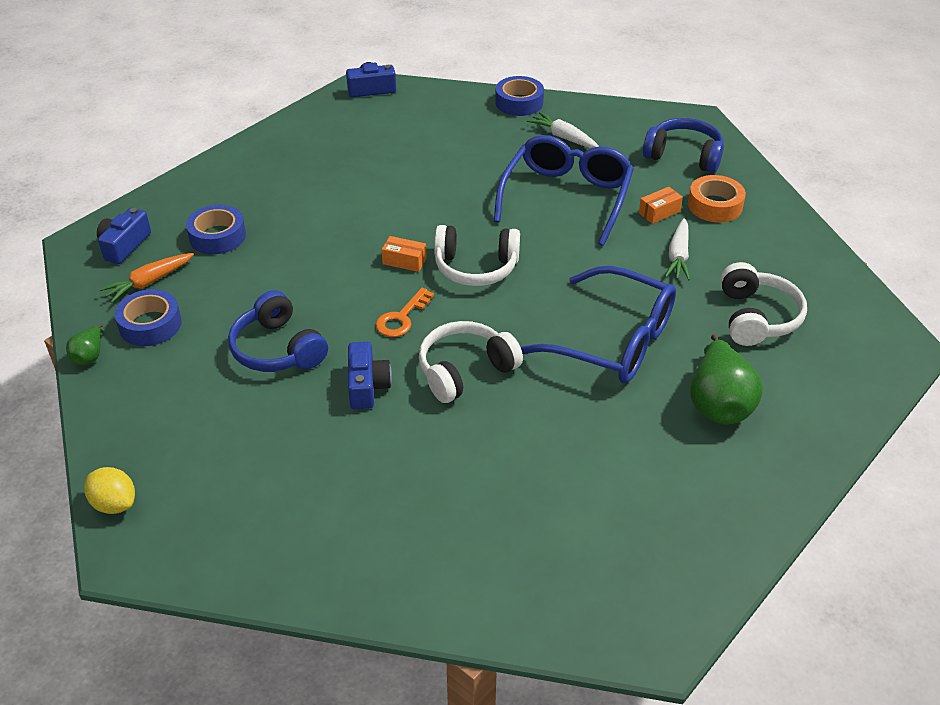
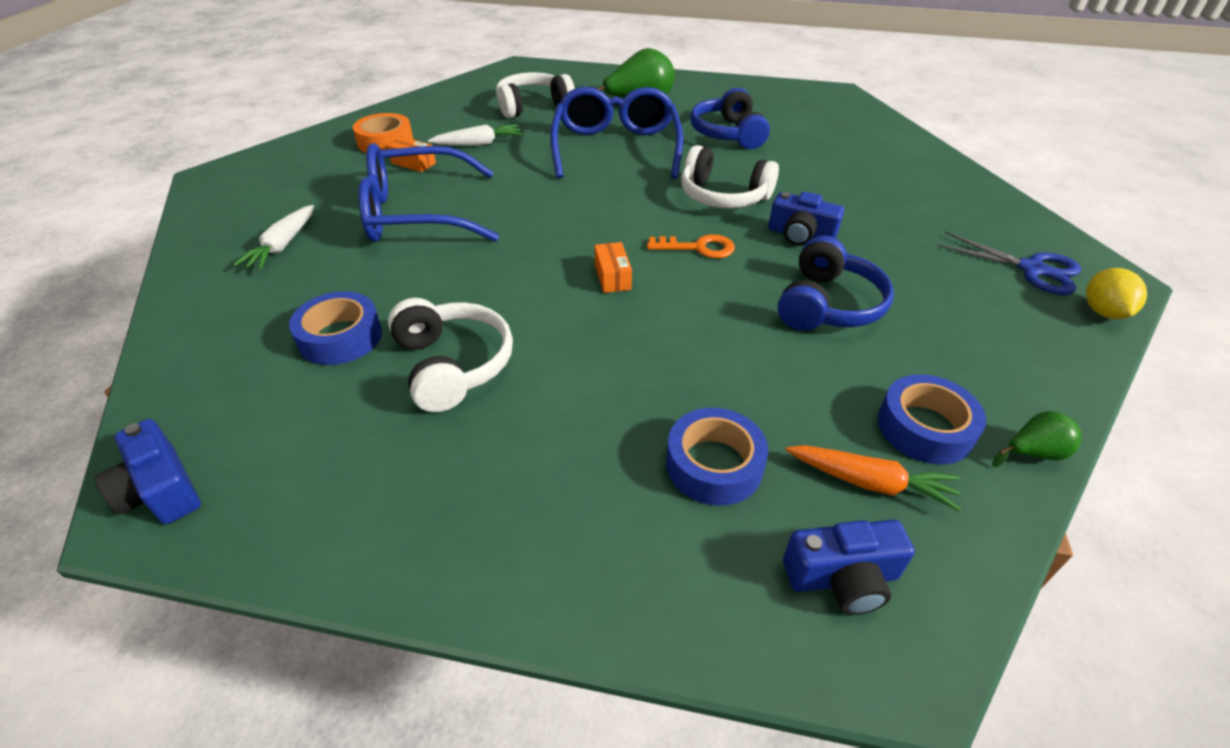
camera: 120 degrees left, 0 degrees up
blue camera [348,342,392,409] -> blue camera turned 120 degrees counterclockwise [768,192,844,246]
white headphones [434,225,520,286] -> white headphones moved to [388,298,513,412]
blue tape [495,76,544,116] -> blue tape moved to [289,291,382,365]
blue headphones [643,118,724,173] -> blue headphones moved to [690,88,770,149]
none -> blue scissors [937,231,1081,295]

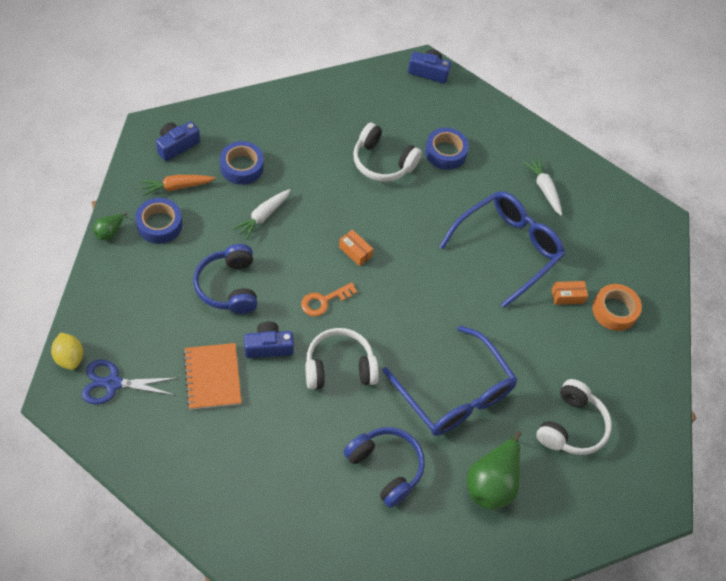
camera: 140 degrees right, 15 degrees up
white carrot [428,124,523,146] -> white carrot moved to [233,189,291,240]
none -> orange notebook [183,343,242,410]

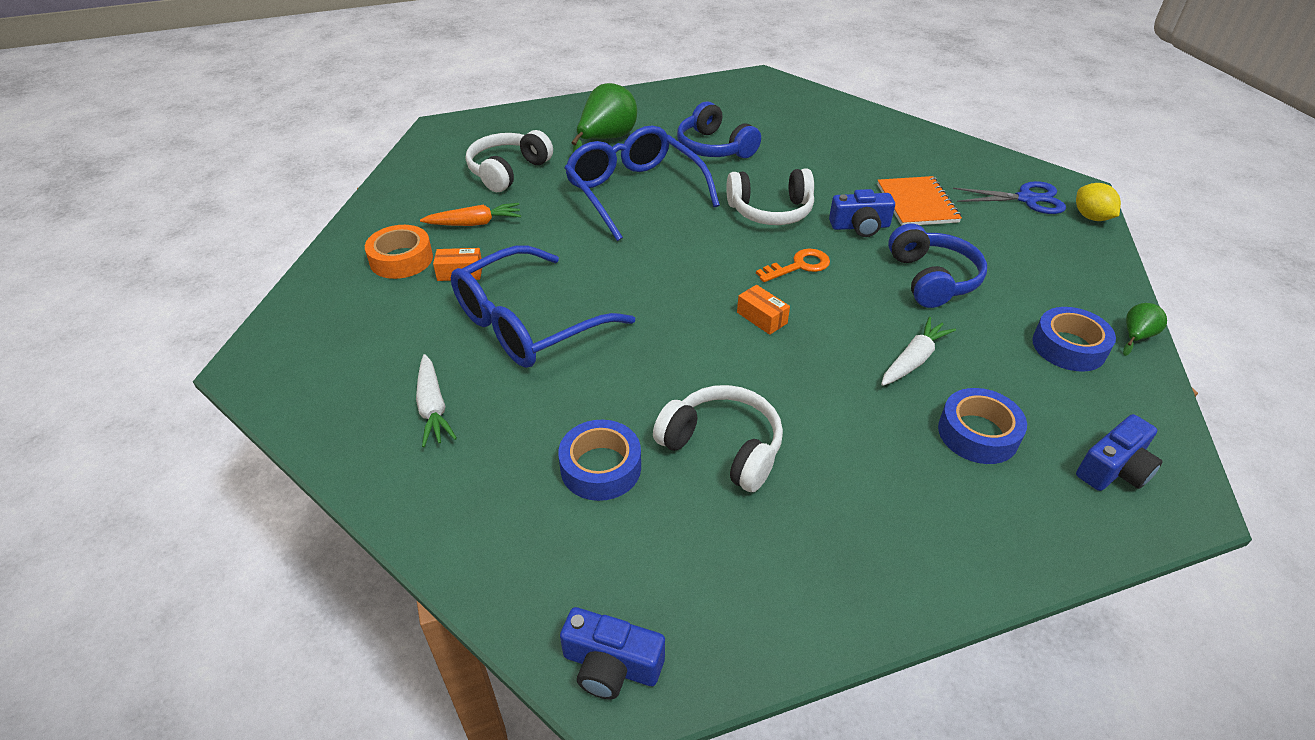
camera: 170 degrees left, 15 degrees down
orange carrot [140,175,216,196] -> orange carrot moved to [420,203,521,226]

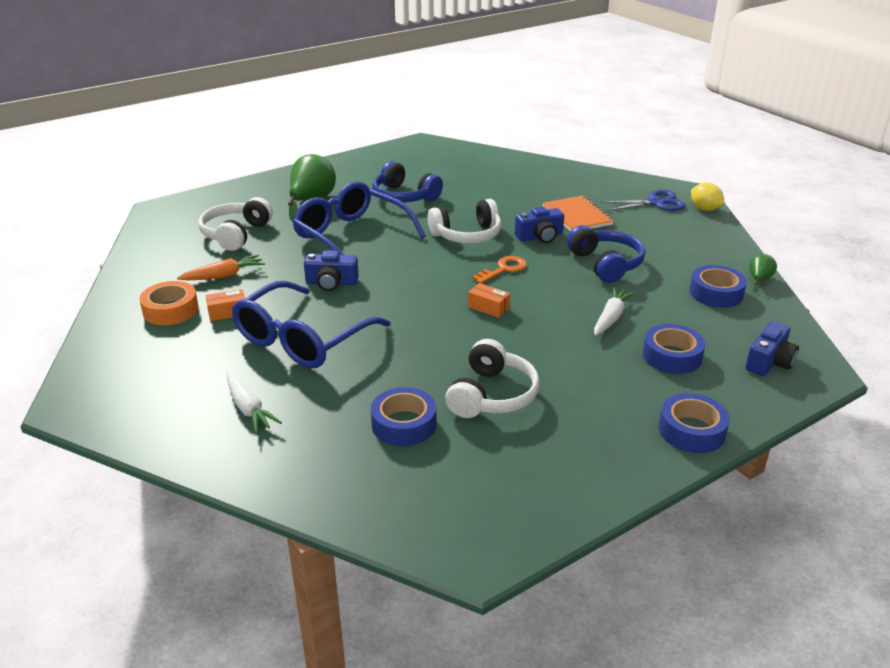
camera: 15 degrees left, 10 degrees down
blue camera [560,607,665,699] -> blue camera moved to [304,250,359,291]
white headphones [653,385,783,492] -> white headphones turned 90 degrees clockwise [445,339,540,418]
none -> blue tape [659,393,730,453]

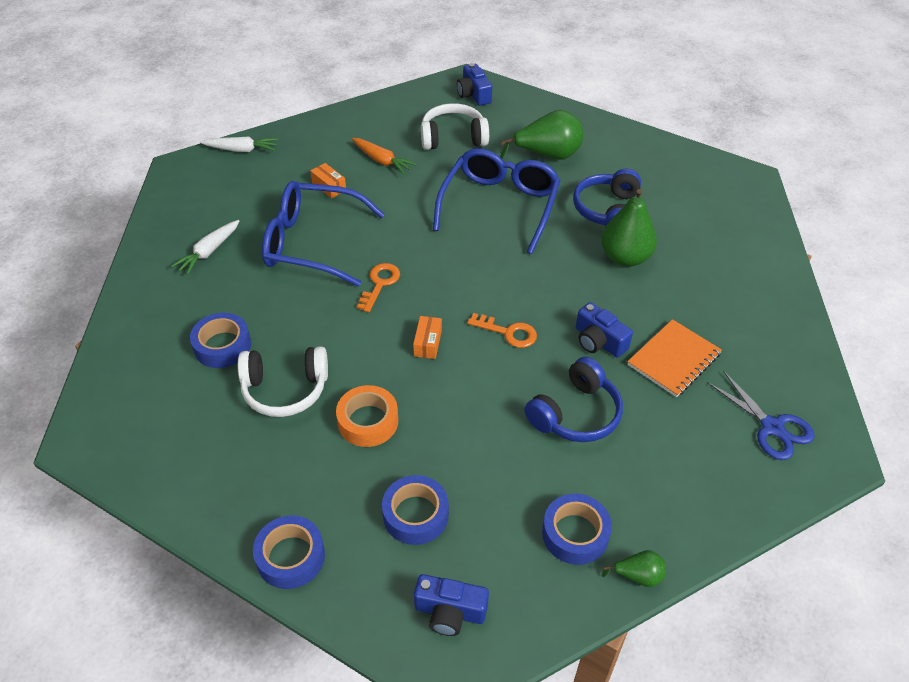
camera: 65 degrees right, 15 degrees up
orange tape [139,281,199,325] -> orange tape moved to [336,385,398,447]
blue camera [304,250,359,291] -> blue camera moved to [457,63,492,106]
white headphones [428,199,501,243] -> none
white carrot [594,287,635,336] -> white carrot moved to [200,137,278,152]
yellow lemon [691,182,725,211] -> none
none -> orange key [357,263,400,312]
none -> green pear [601,189,657,267]

